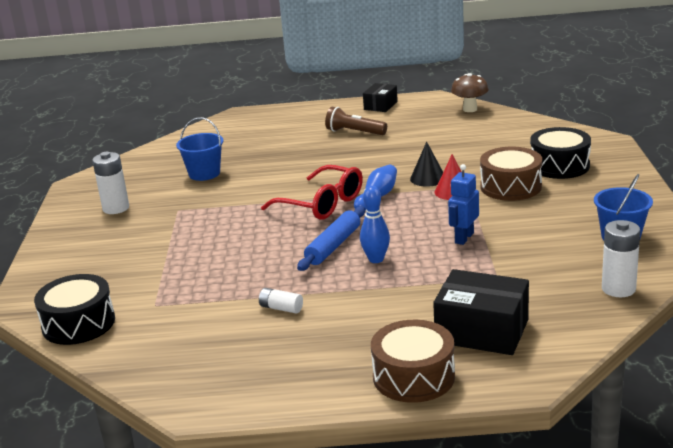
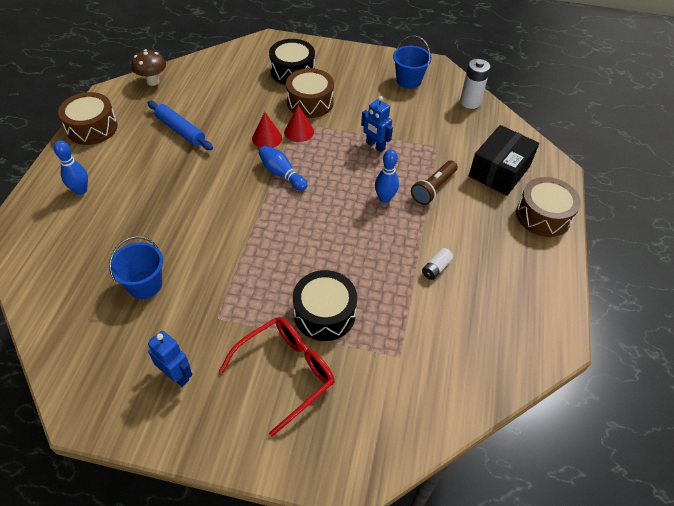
camera: 80 degrees left, 25 degrees up
black drum [34,274,115,345] -> black drum moved to [293,270,357,341]
white battery [92,152,129,214] -> blue robot [148,331,192,387]
red glasses [261,165,363,220] -> red glasses moved to [219,317,335,437]
blue rolling pin [297,206,365,271] -> blue rolling pin moved to [148,101,213,150]
brown flashlight [325,107,387,135] -> brown flashlight moved to [411,160,458,205]
black box [363,83,398,112] -> brown drum [58,92,118,145]
black cone [410,142,443,187] -> red cone [252,112,282,148]
none -> blue bowling pin [54,140,88,195]

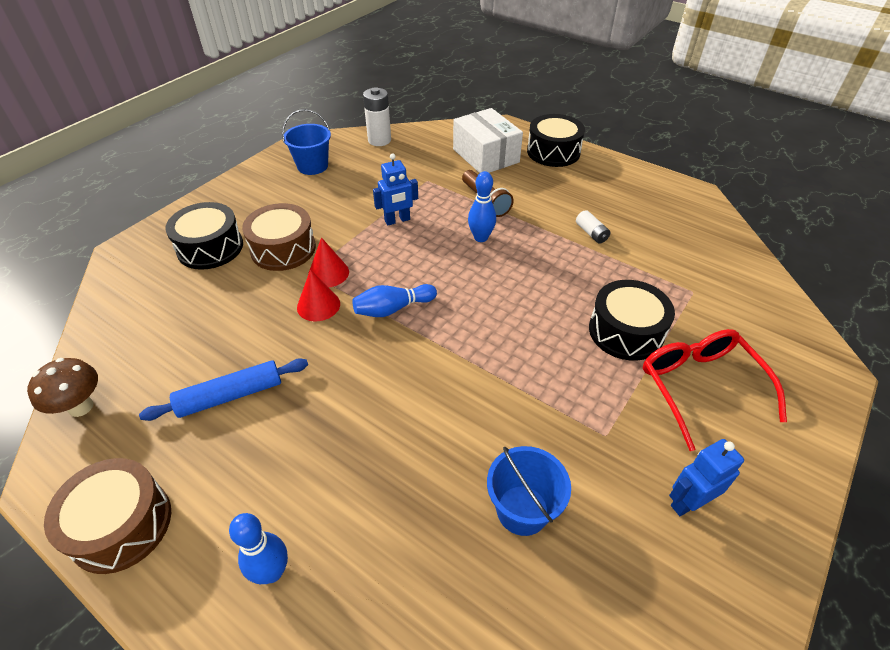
camera: 65 degrees left, 5 degrees down
black box [469,125,539,196] -> white box [453,108,523,173]
brown drum [516,177,581,237] -> black drum [527,114,585,167]

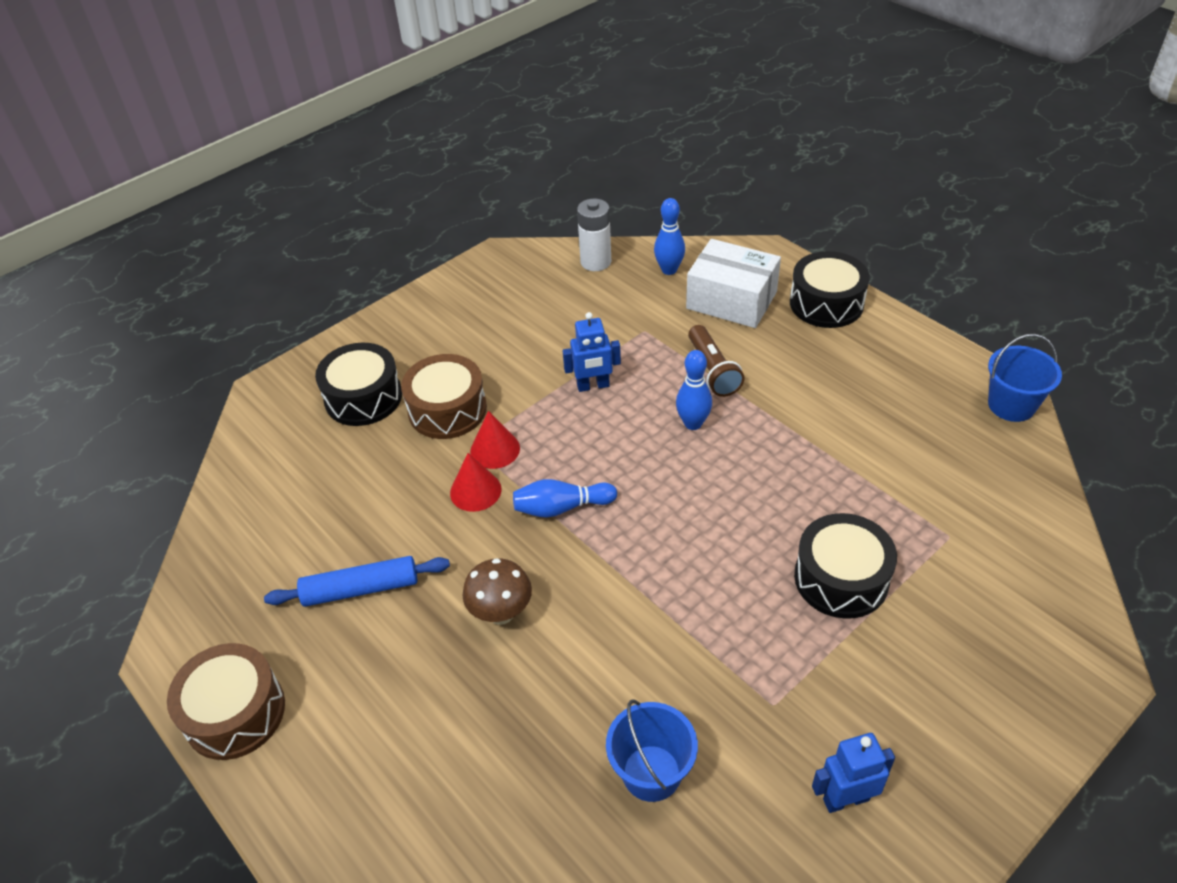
camera: 15 degrees right, 0 degrees up
brown mushroom [27,358,98,417] -> brown mushroom moved to [462,558,532,625]
blue bowling pin [229,513,288,584] -> blue bowling pin moved to [654,198,685,275]
blue bucket [282,109,331,175] -> blue bucket moved to [988,334,1062,422]
white box [453,108,523,173] -> white box turned 45 degrees counterclockwise [686,239,781,328]
white battery [576,210,610,244] -> none
red glasses [643,329,787,451] -> none

